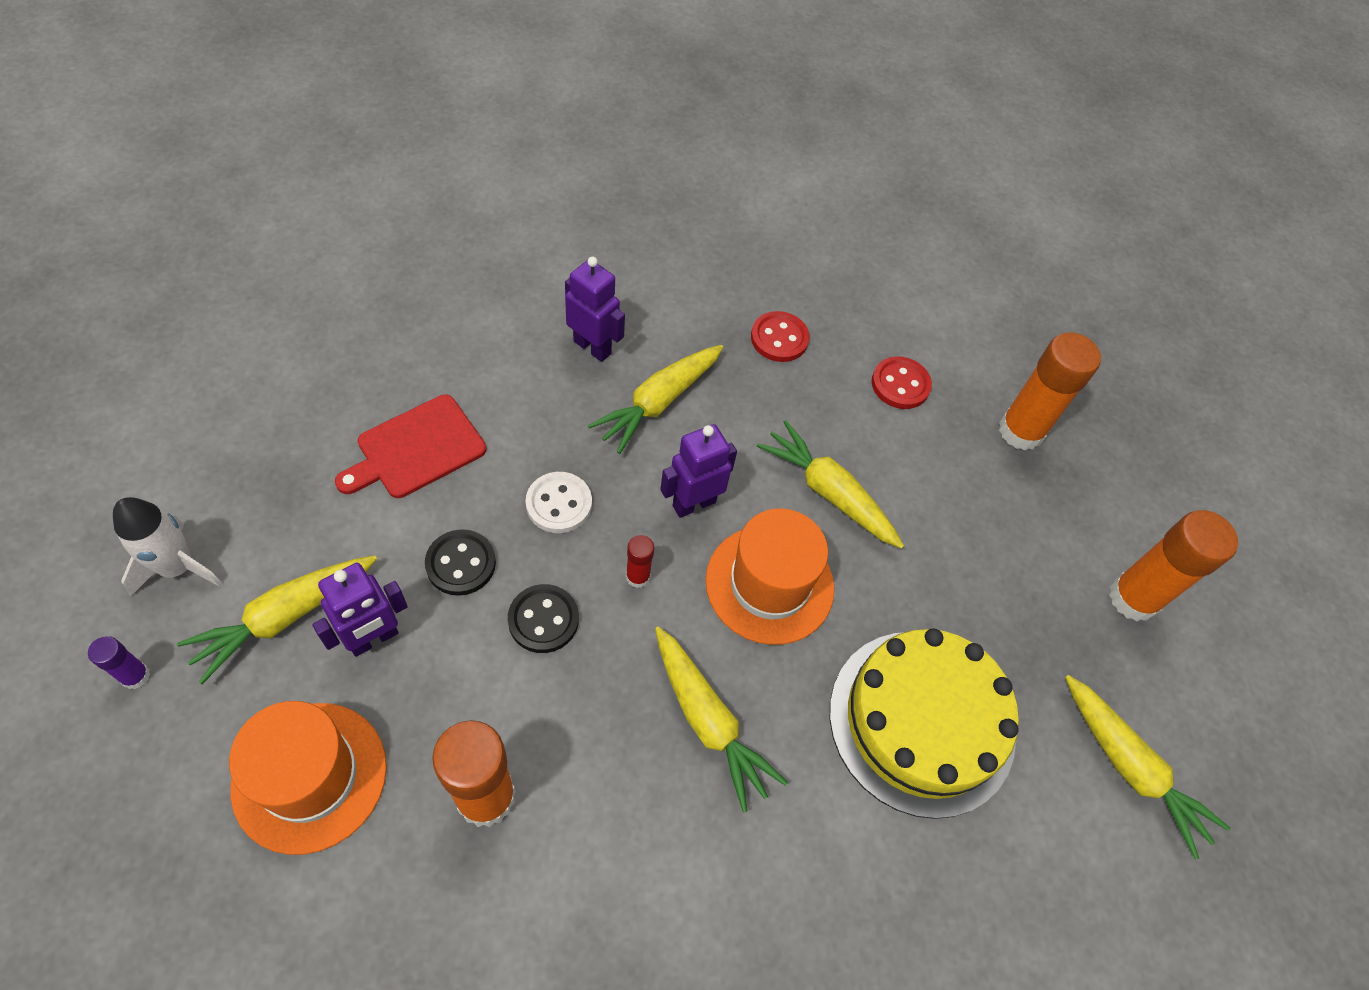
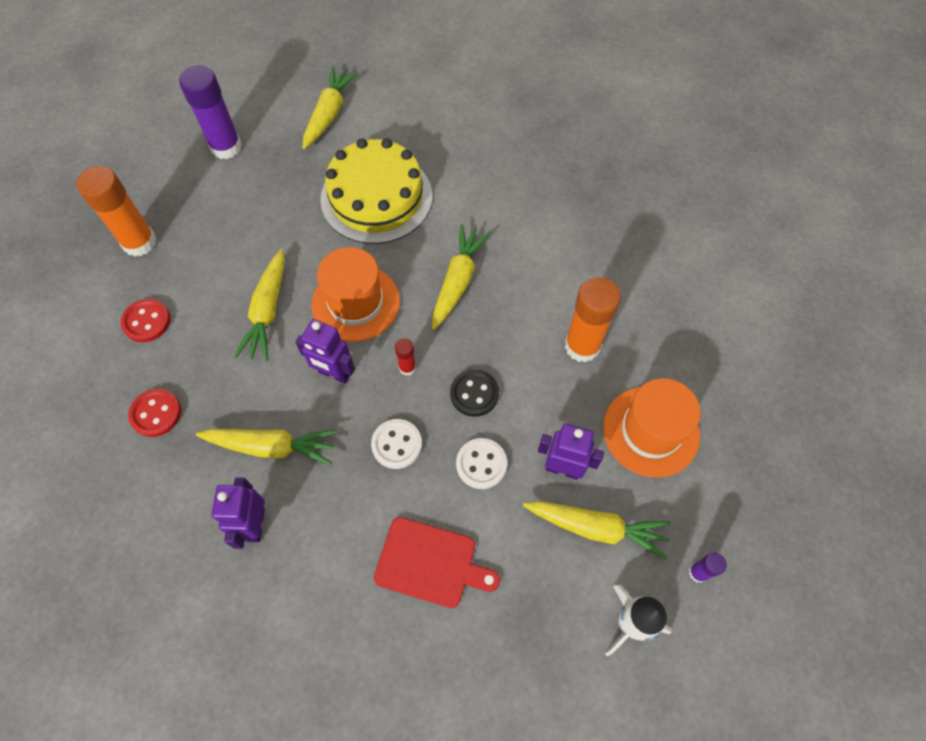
camera: 120 degrees left, 5 degrees up
black button [425,529,496,596] -> white button [456,438,507,489]
orange glue stick [1109,510,1238,622] -> purple glue stick [179,65,242,159]

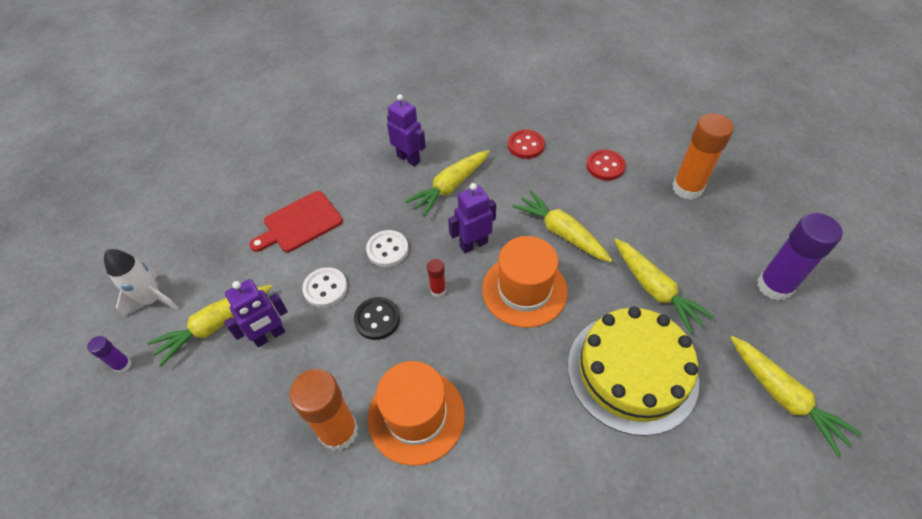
camera: 130 degrees right, 10 degrees down
yellow carrot [432,224,491,330] -> yellow carrot moved to [614,239,714,334]
orange hat [603,378,701,478] -> orange hat moved to [368,361,465,466]

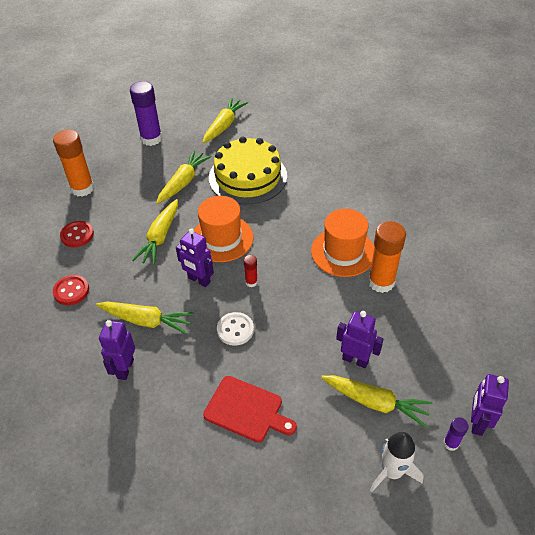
camera: 120 degrees left, 5 degrees down
white button [302,267,348,307] -> none
black button [354,297,400,340] -> none
none -> purple robot [471,374,509,436]

